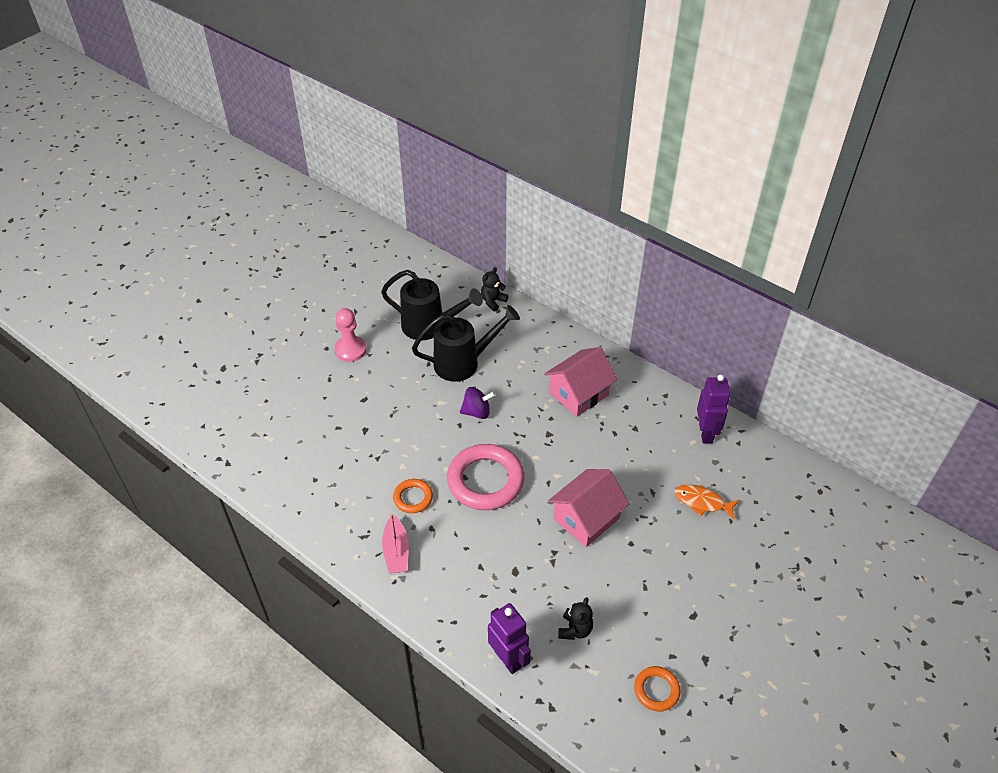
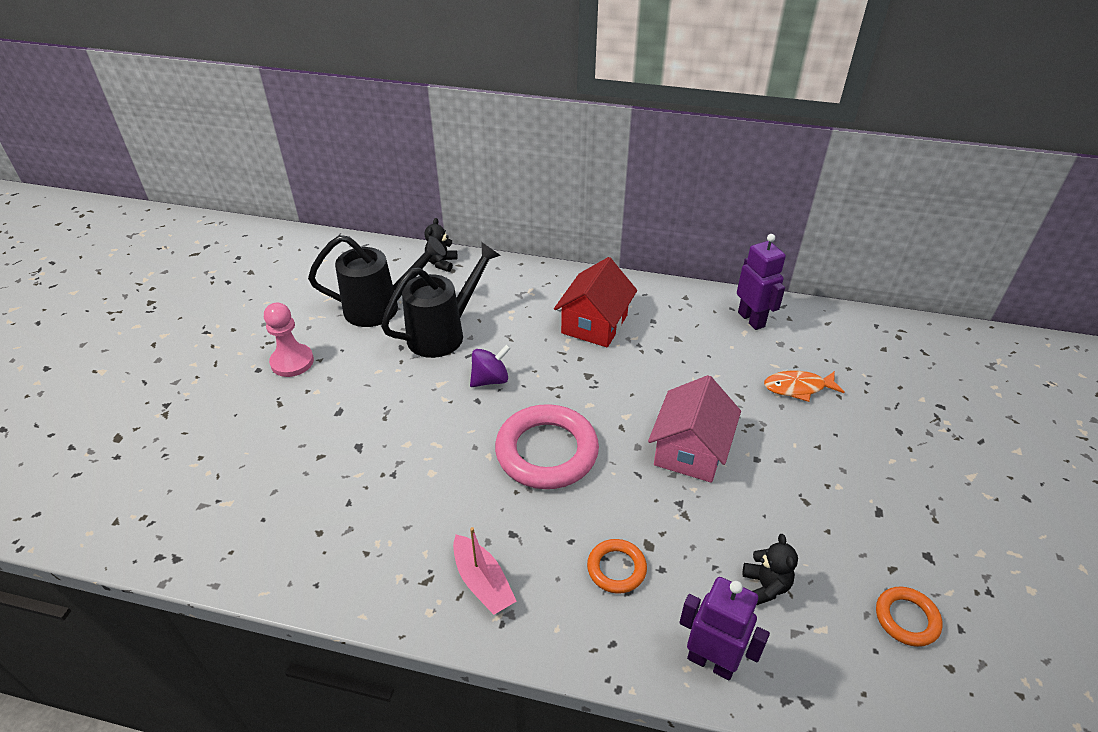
camera: 25 degrees left, 5 degrees down
orange ring [393,479,433,513] -> orange ring moved to [587,539,647,594]
pink house [544,347,617,417] -> red house [554,257,637,348]

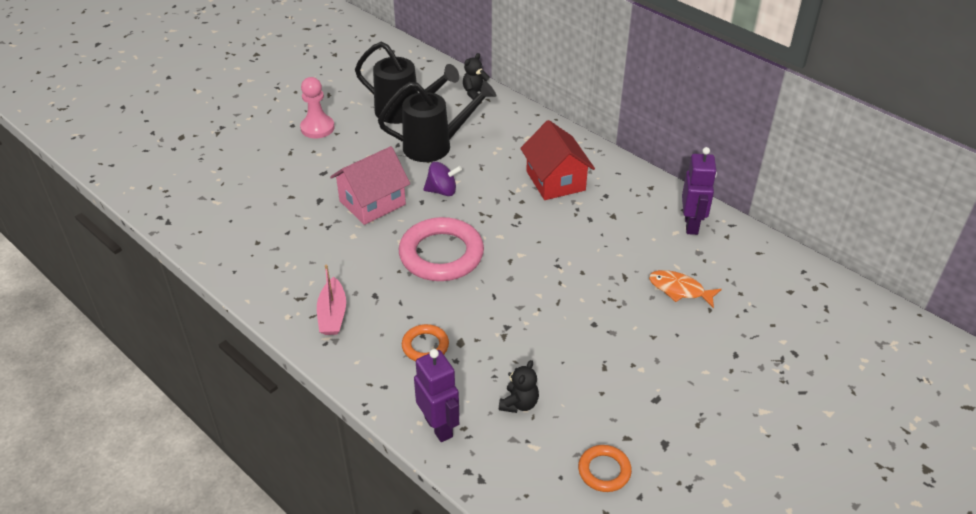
camera: 30 degrees right, 0 degrees up
red house [554,257,637,348] -> red house turned 75 degrees counterclockwise [520,120,595,200]
pink house [648,375,741,483] -> pink house moved to [330,146,410,225]

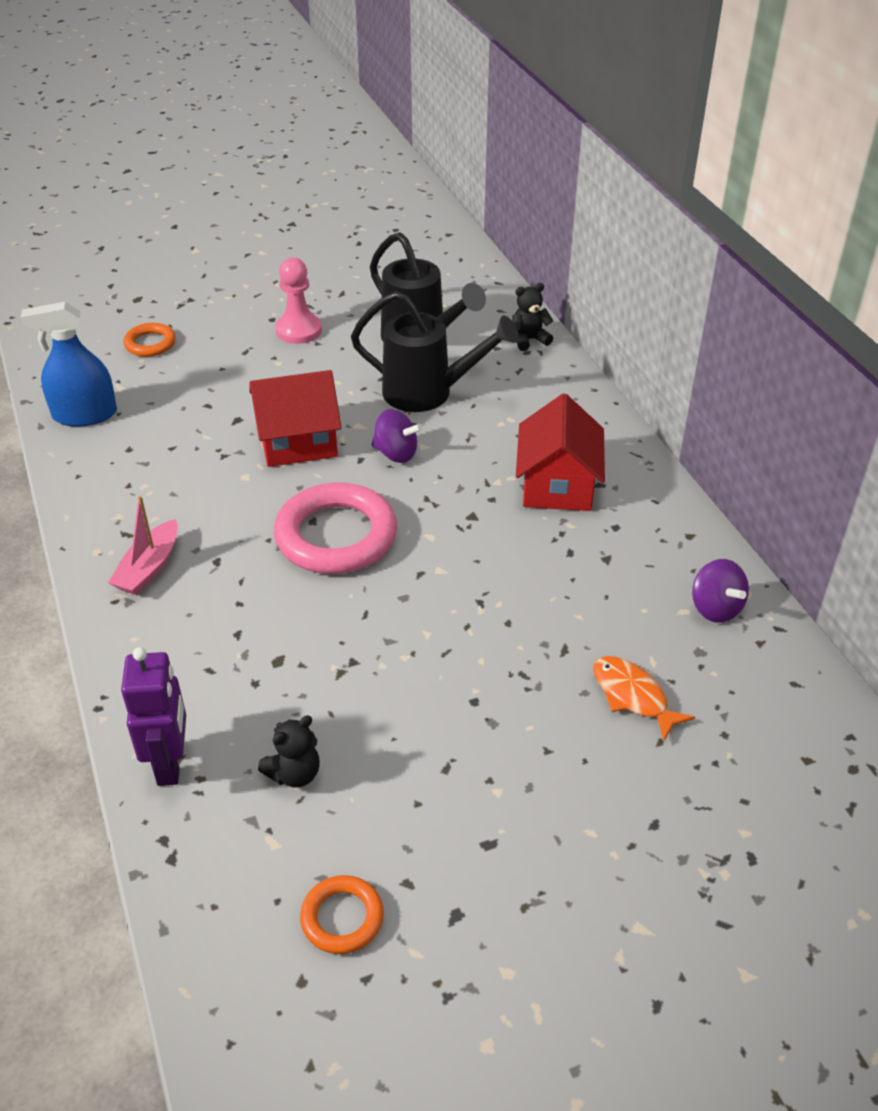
camera: 25 degrees right, 0 degrees up
pink house [330,146,410,225] -> red house [249,370,342,467]
orange ring [402,324,449,361] -> orange ring moved to [123,323,176,357]
purple robot [682,147,717,235] -> purple spinning top [692,559,749,623]
none -> blue spray bottle [21,302,117,427]

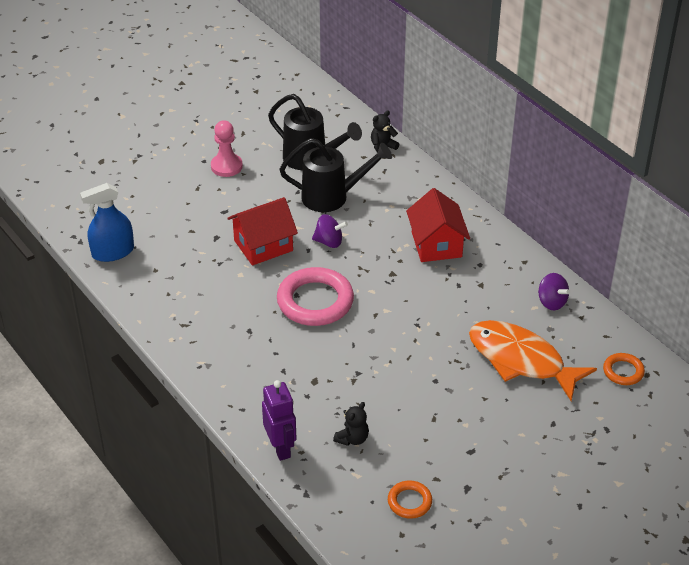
camera: 15 degrees left, 0 degrees up
pink boat [108,495,178,595] -> none
orange ring [123,323,176,357] -> orange ring moved to [603,353,645,385]
orange fish [593,656,695,741] -> orange fish [469,320,597,401], size x2.01

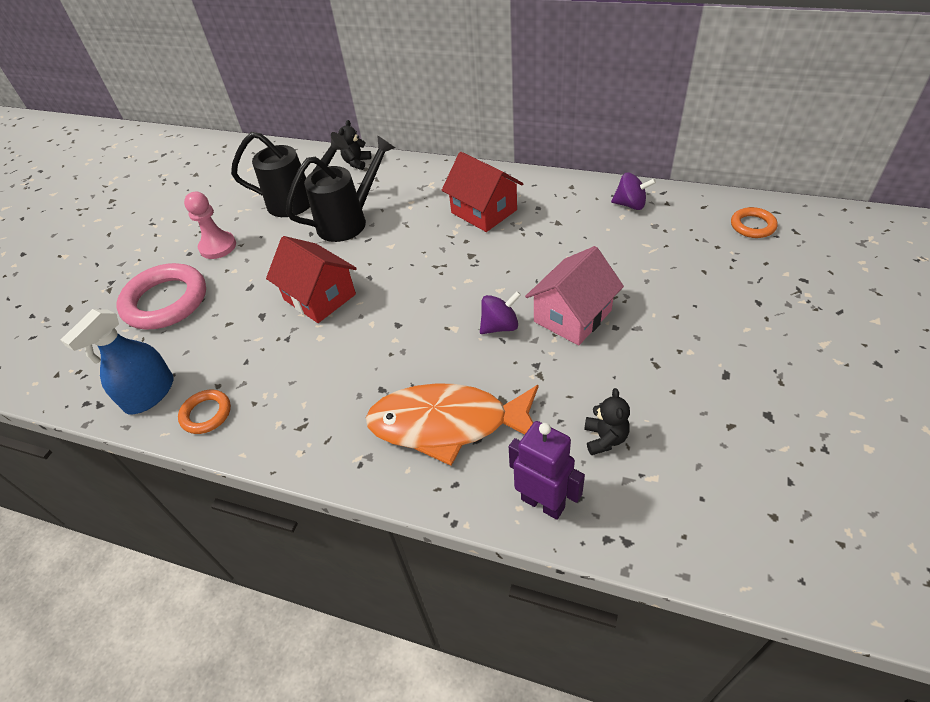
camera: 30 degrees left, 5 degrees up
red house [227,197,298,266] -> red house turned 75 degrees counterclockwise [266,236,357,323]
pink ring [277,267,354,326] -> pink ring moved to [117,263,206,330]
purple spinning top [312,214,348,248] -> purple spinning top moved to [480,291,521,334]
orange ring [388,480,432,519] -> orange ring moved to [178,390,231,434]
orange fish [469,320,597,401] -> orange fish moved to [366,383,538,466]
none -> pink house [525,246,624,345]

